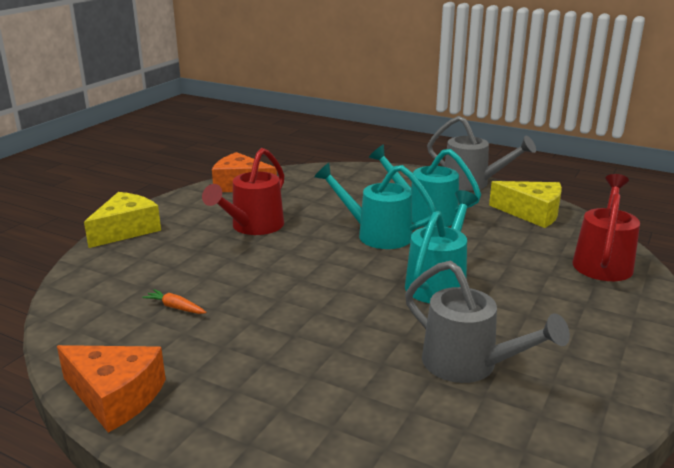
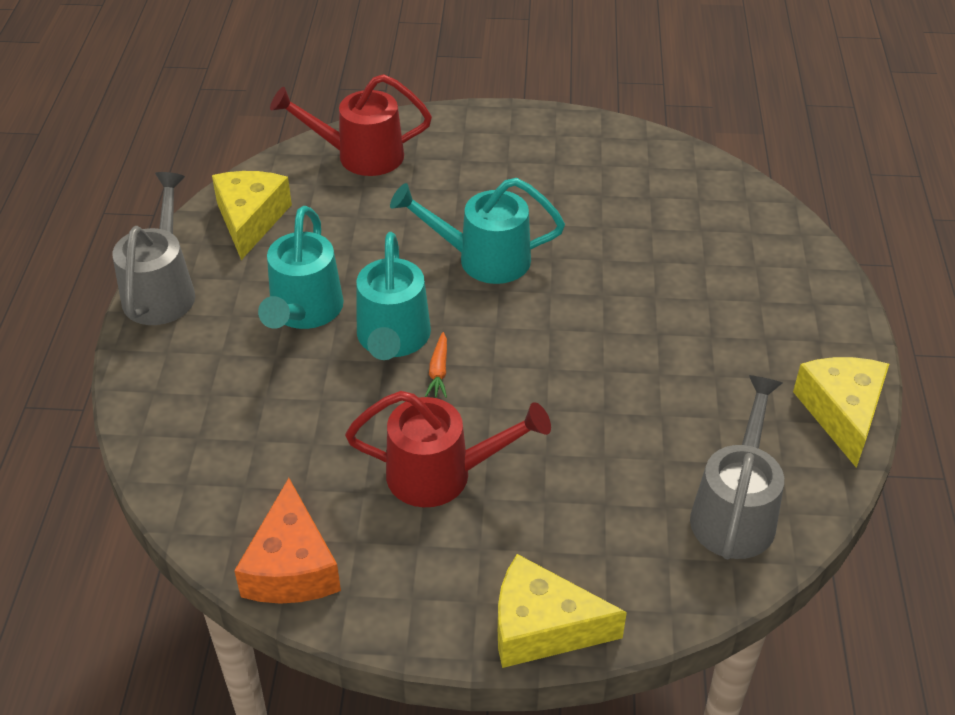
camera: 115 degrees left, 20 degrees up
orange cheese [57,345,166,433] -> yellow cheese [793,357,889,468]
orange carrot [142,289,207,314] -> orange carrot moved to [425,332,447,398]
grey watering can [405,261,570,383] -> grey watering can moved to [690,375,784,560]

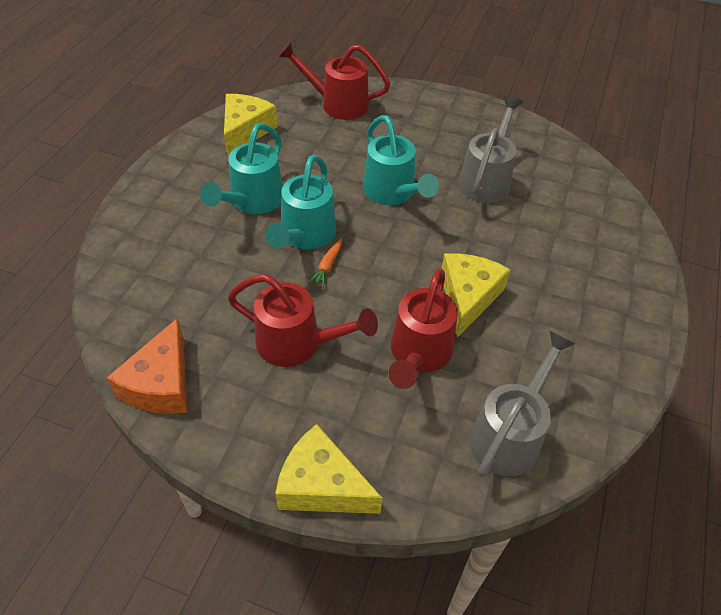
camera: 15 degrees right, 5 degrees up
grey watering can [112,172,195,325] -> grey watering can moved to [459,95,523,203]
turquoise watering can [390,178,565,284] -> turquoise watering can turned 135 degrees counterclockwise [363,115,439,205]
yellow cheese [793,357,889,468] -> yellow cheese moved to [442,253,511,338]
none -> red watering can [388,269,458,389]

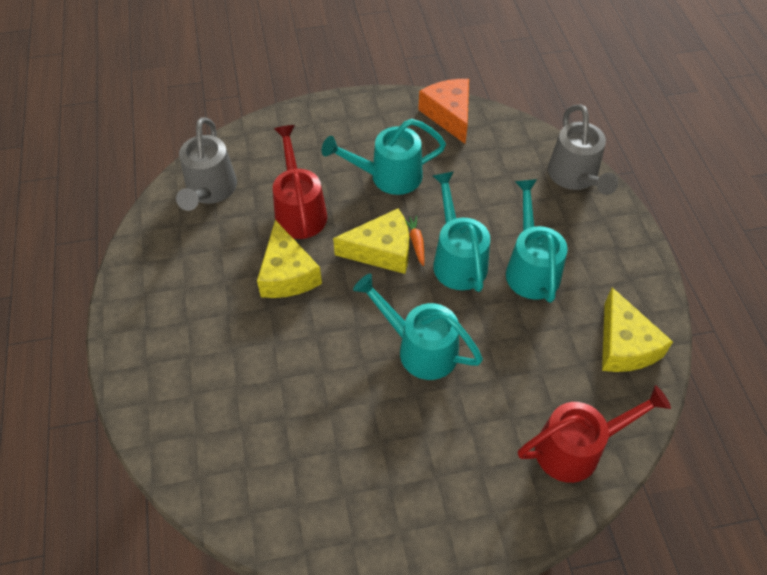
camera: 150 degrees right, 5 degrees up
red watering can [228,274,378,367] -> turquoise watering can [322,119,446,195]
yellow cheese [275,424,382,514] -> yellow cheese moved to [333,208,409,274]
grey watering can [459,95,523,203] -> grey watering can moved to [548,104,618,195]

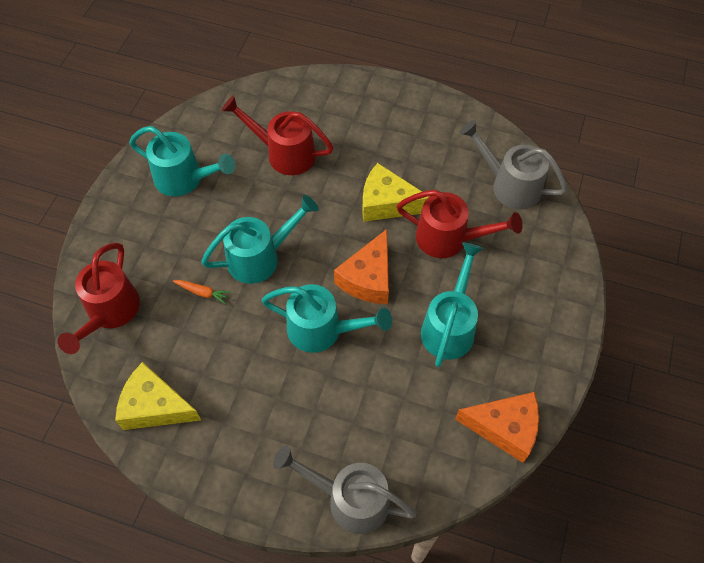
camera: 120 degrees right, 5 degrees up
yellow cheese [333,208,409,274] -> orange cheese [334,229,389,304]
orange carrot [405,216,424,266] -> orange carrot moved to [173,280,231,304]
turquoise watering can [506,179,568,303] -> turquoise watering can moved to [129,126,235,196]
none -> red watering can [222,95,333,175]

